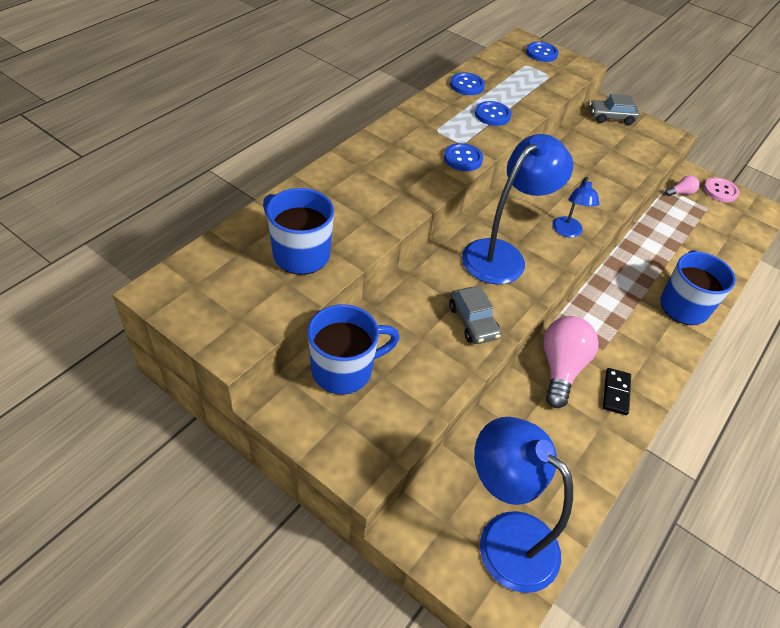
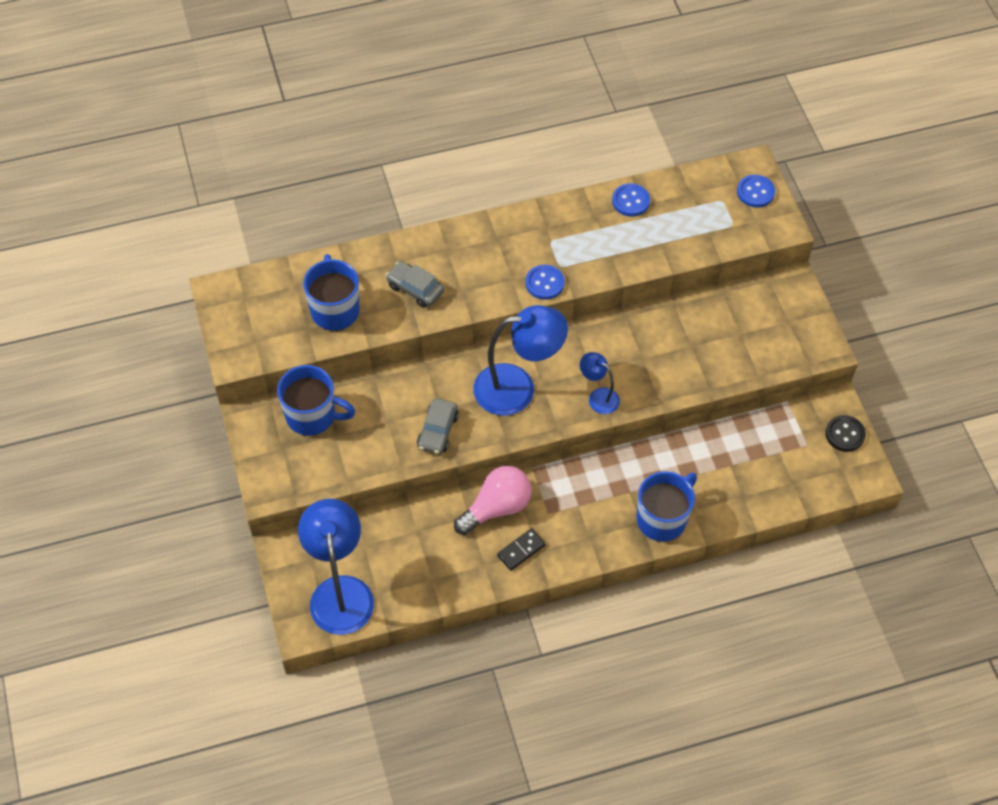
camera: 40 degrees right, 10 degrees up
blue button [475,101,512,126] -> none
blue lamp [553,177,599,238] -> blue lamp turned 90 degrees clockwise [580,352,620,414]
grey car [589,94,640,125] -> grey car moved to [386,261,444,308]
pink light bulb [665,175,699,196] -> none
pink button [703,177,739,202] -> black button [826,415,866,452]

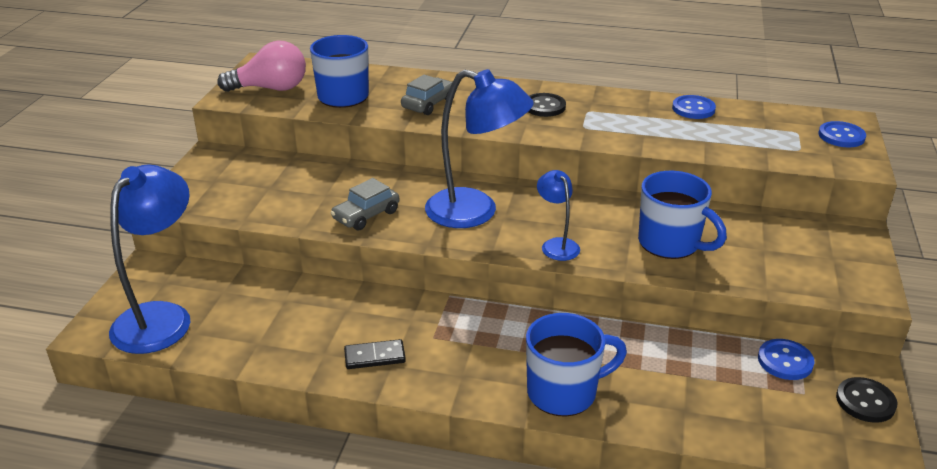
camera: 30 degrees right, 25 degrees down
blue mug [277,365,356,436] -> blue mug moved to [638,171,727,259]
grey car [386,261,444,308] -> grey car turned 60 degrees clockwise [401,74,455,115]
pink light bulb [454,466,532,535] -> pink light bulb moved to [218,40,306,92]
blue button [525,265,565,300] -> blue button moved to [758,339,815,380]
none -> black button [528,93,566,117]

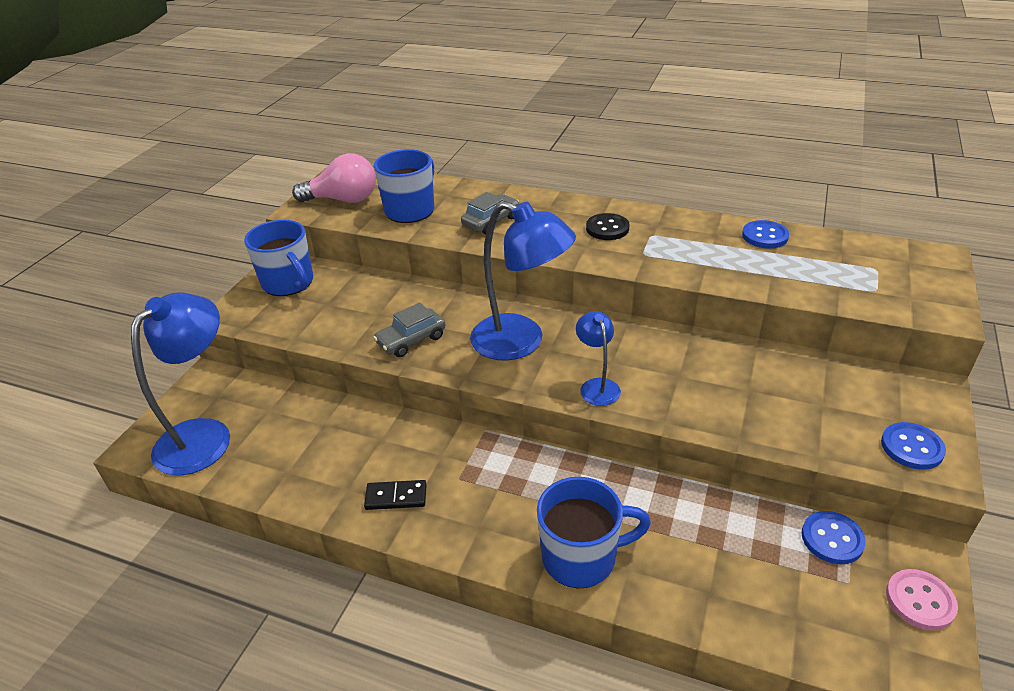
camera: 10 degrees right, 5 degrees up
blue mug [638,171,727,259] -> blue mug moved to [244,220,313,296]
blue button [818,121,866,147] -> blue button moved to [881,422,946,470]
black button [836,377,897,423] -> pink button [886,569,958,630]

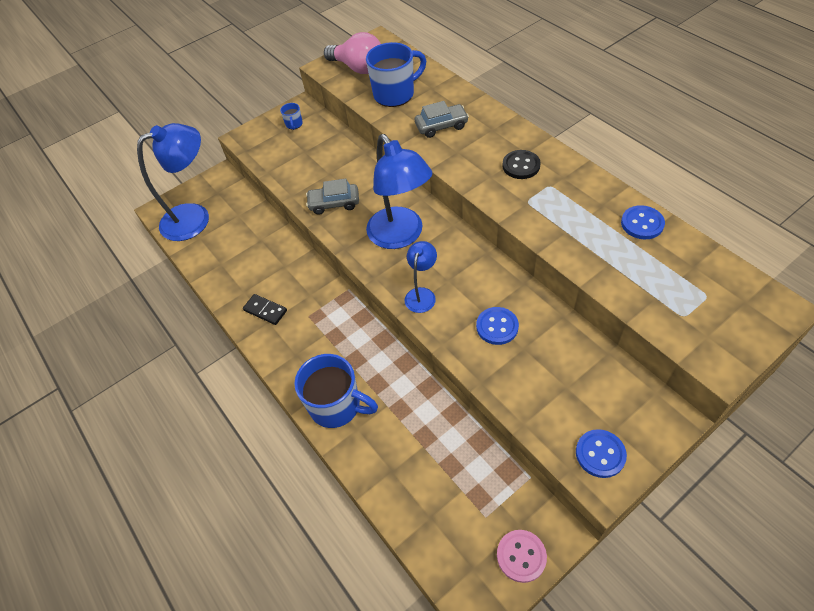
camera: 35 degrees right, 15 degrees up
blue mug [244,220,313,296] -> blue mug [280,103,303,130], size x0.45
blue button [802,511,866,564] -> blue button moved to [476,307,519,345]

